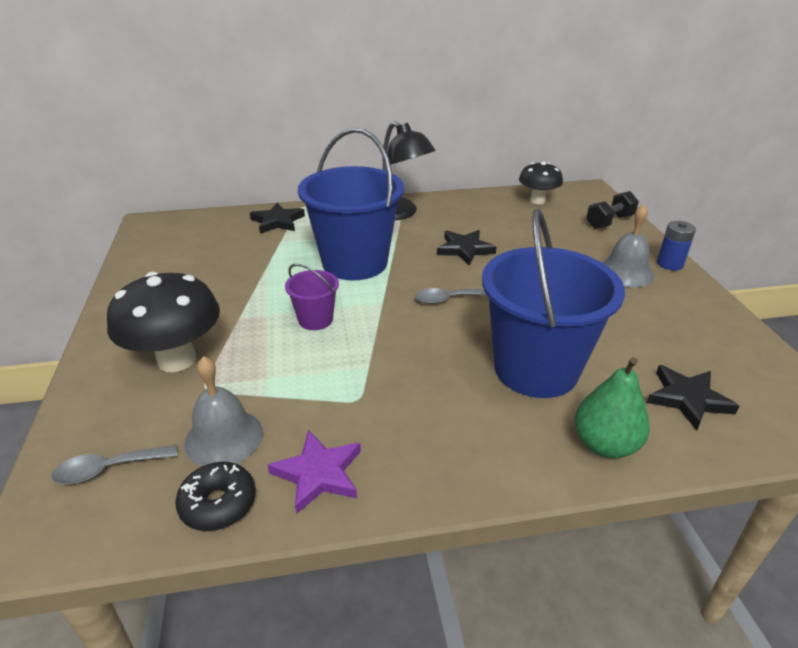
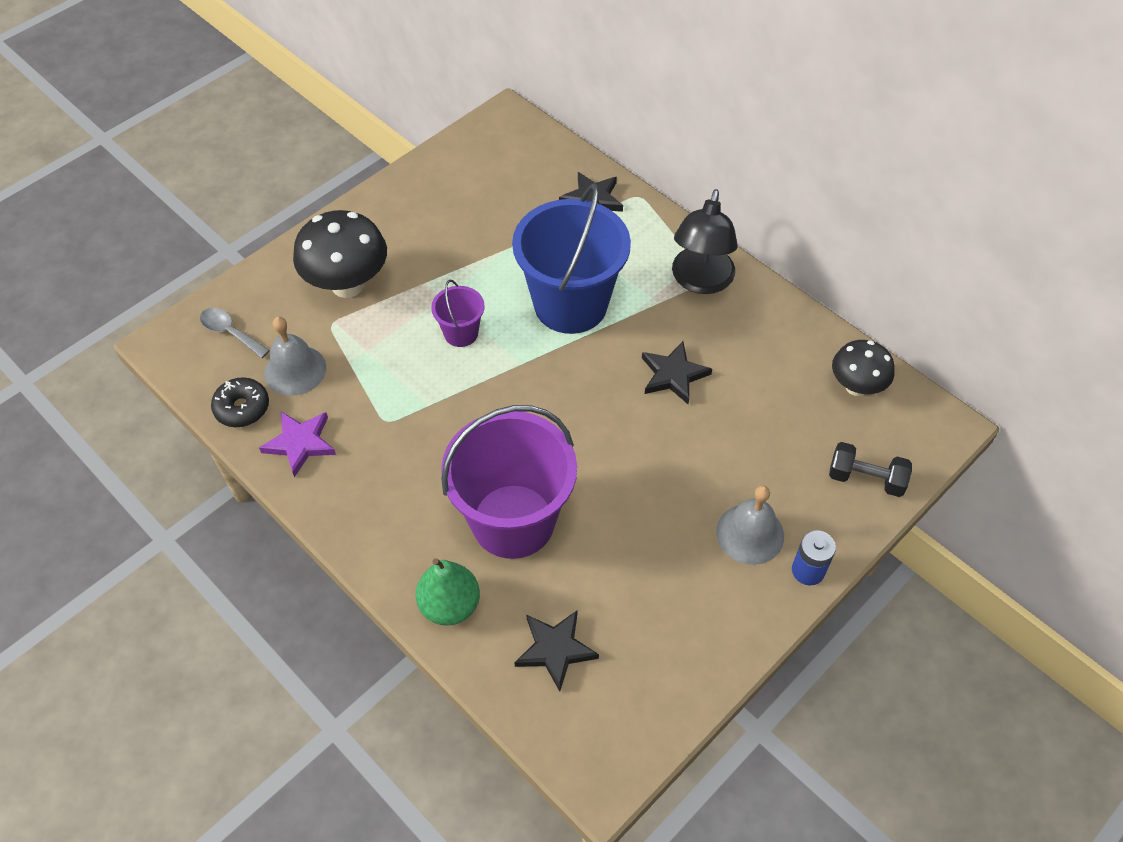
camera: 55 degrees right, 20 degrees up
grey spoon [415,288,487,304] -> none
blue bucket [482,209,625,398] -> purple bucket [441,405,577,559]

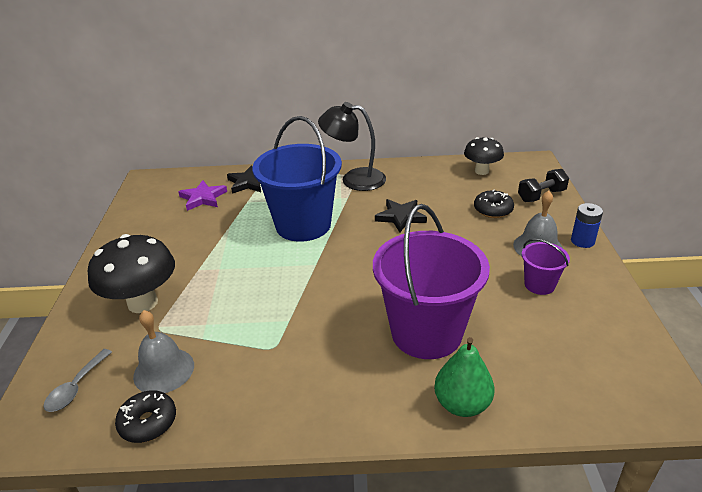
camera: 45 degrees left, 20 degrees down
grey spoon [200,308,270,358] -> grey spoon turned 60 degrees counterclockwise [43,349,112,412]
purple star [259,412,336,477] -> purple star moved to [178,180,227,211]
purple bucket [431,280,485,347] -> purple bucket moved to [522,239,570,295]
black star [514,610,599,691] -> none
black lamp [672,189,738,294] -> black lamp turned 135 degrees clockwise [318,102,386,191]
none -> black donut [474,190,514,218]

